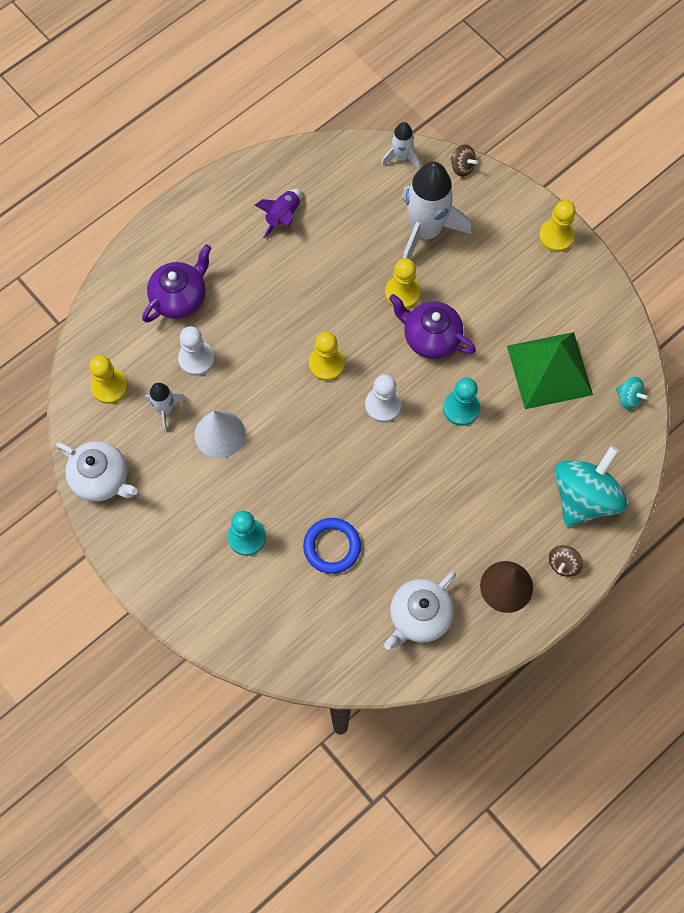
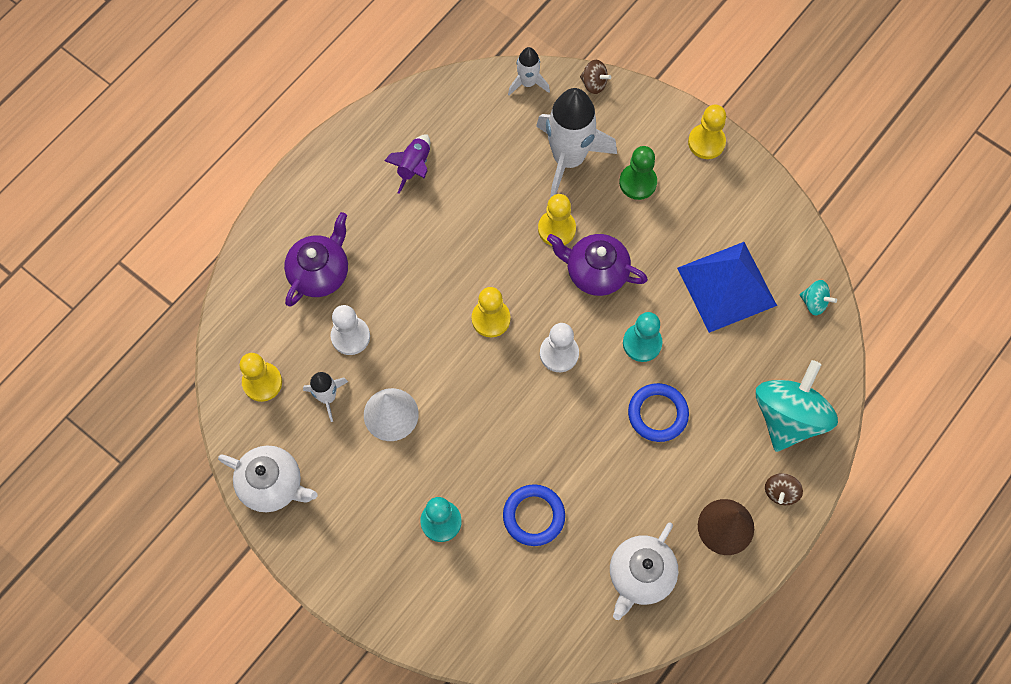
camera: 10 degrees left, 0 degrees up
green pyramid [507,332,593,409] -> blue pyramid [677,242,777,333]
none -> green pawn [619,146,657,200]
none -> blue ring [628,383,689,442]

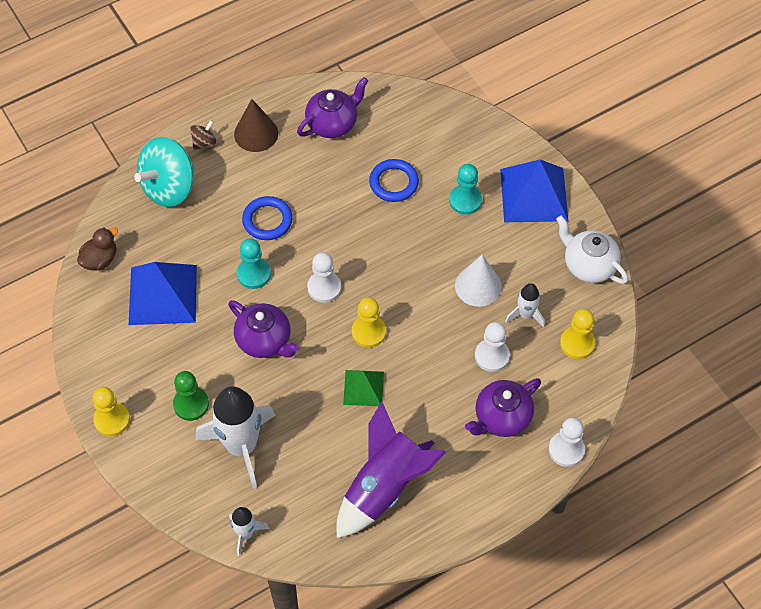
camera: 160 degrees left, 10 degrees down
purple rocket [384,135,430,194] -> purple rocket [337,402,446,538], size x2.02
yellow pawn [538,194,576,246] -> none
brown spinning top [580,60,611,94] -> none
white teapot [610,522,678,620] -> purple teapot [297,77,368,138]
turquoise spinning top [799,280,837,315] -> brown duck [77,227,118,271]
none -> green pyramid [343,370,384,406]
none -> blue pyramid [500,160,568,222]
none -> white pawn [549,417,585,467]

